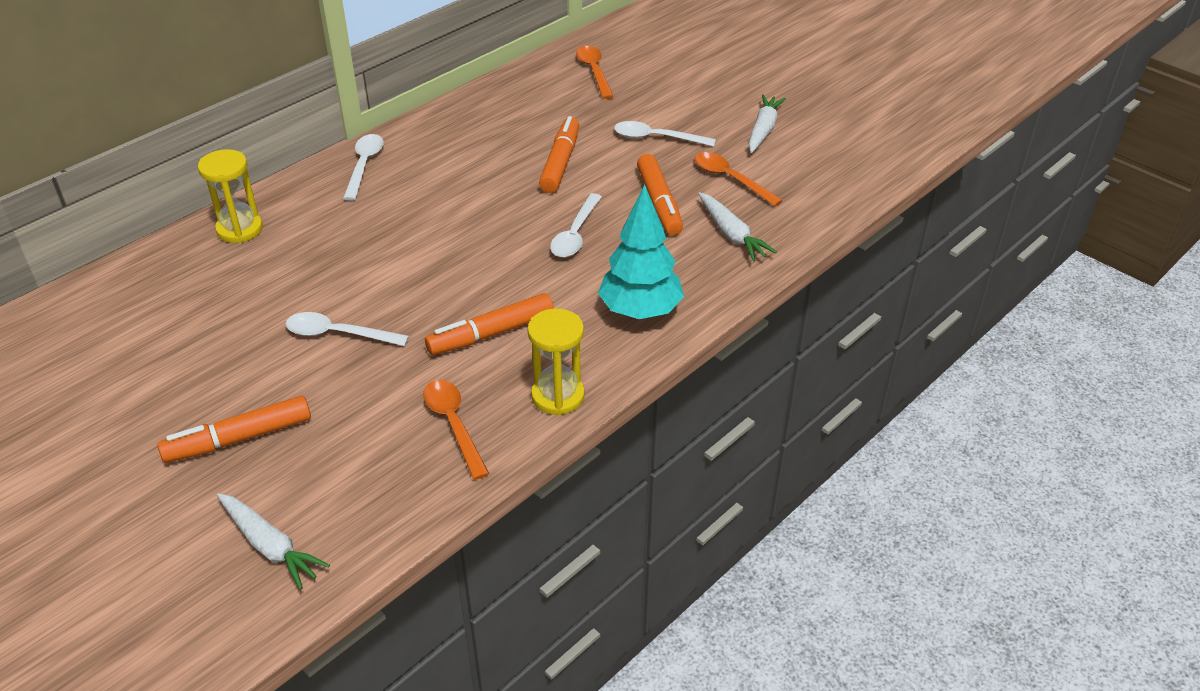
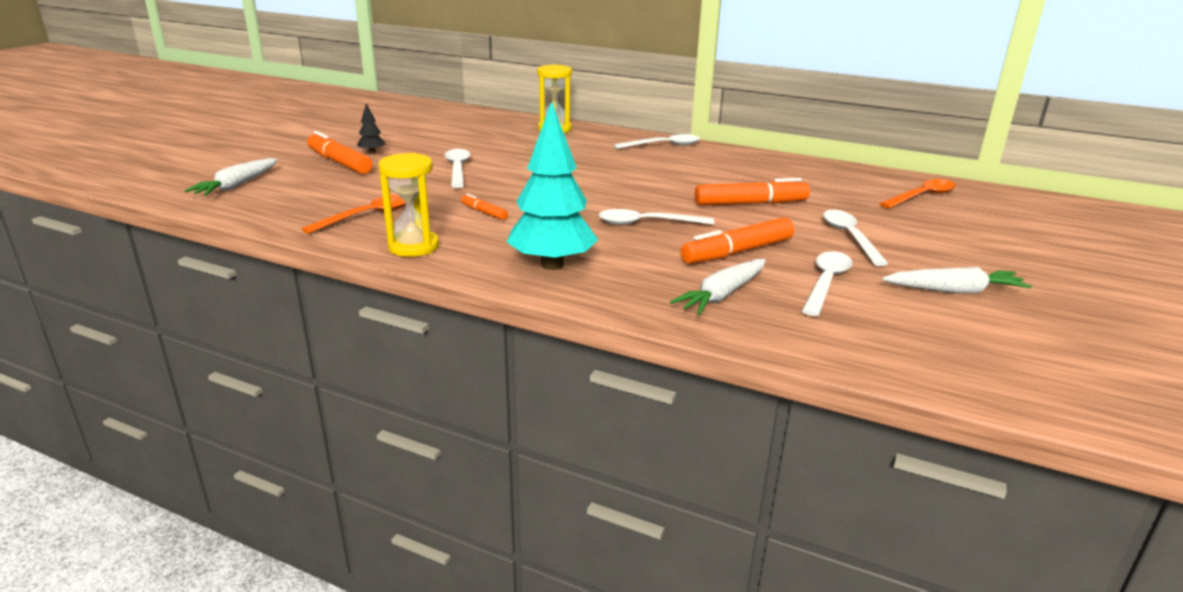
camera: 70 degrees right, 15 degrees down
orange marker [425,293,554,355] -> orange marker [461,194,508,220], size x0.50
orange spoon [695,152,783,206] -> white spoon [802,251,853,316]
none -> black tree [357,103,385,154]

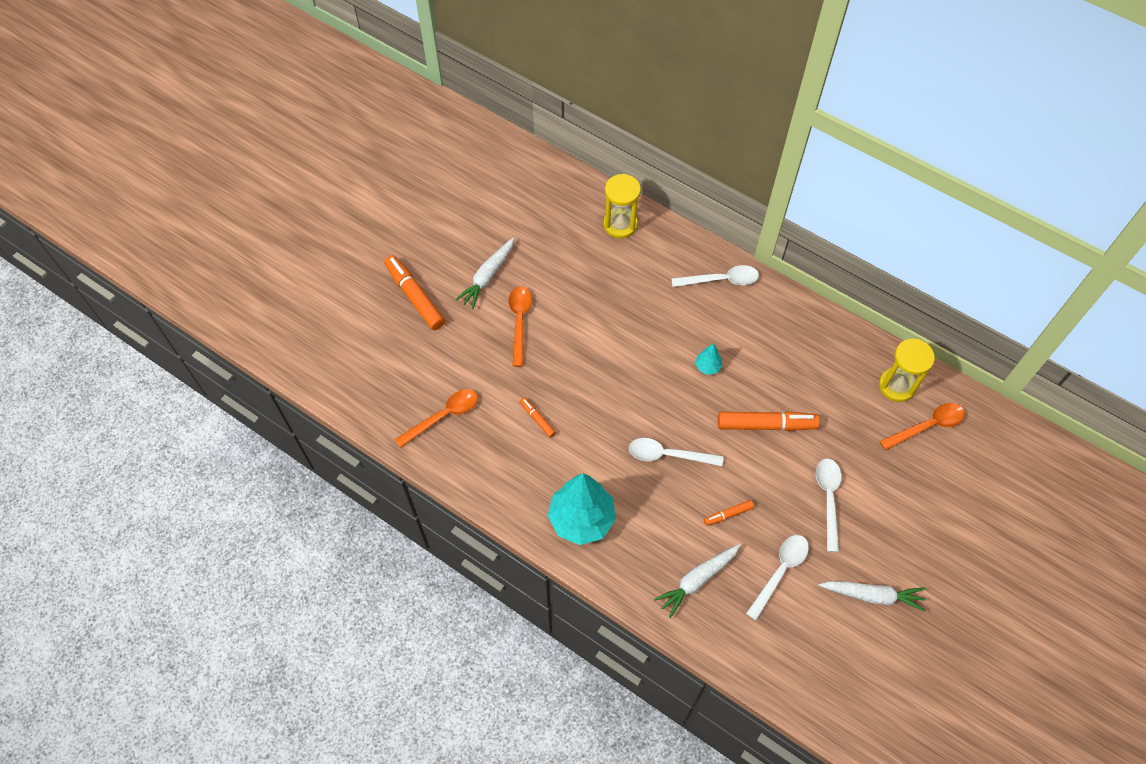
camera: 10 degrees right, 35 degrees up
white carrot [184,158,278,196] -> white carrot moved to [455,238,514,309]
black tree [357,103,385,154] -> none
yellow hourglass [378,153,439,257] -> yellow hourglass moved to [879,339,935,402]
white spoon [445,149,470,188] -> orange spoon [508,286,532,367]
orange marker [680,217,794,264] -> orange marker [704,500,754,526], size x0.50
none -> turquoise tree [695,343,722,375]

